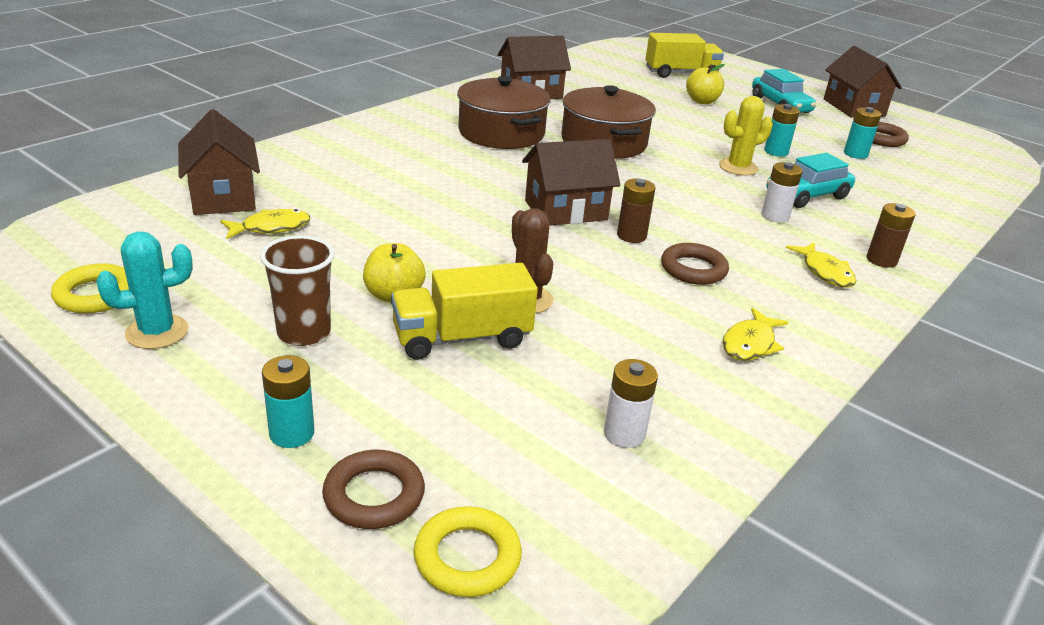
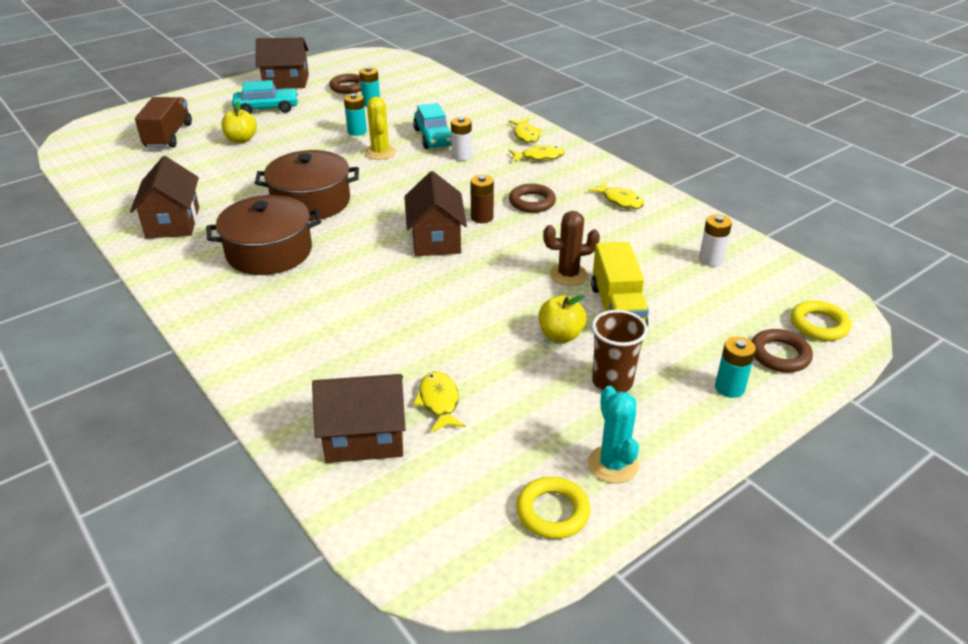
camera: 75 degrees left, 5 degrees up
yellow truck [645,33,724,78] -> brown truck [135,97,192,148]
brown battery [867,203,916,268] -> yellow fish [508,118,543,143]

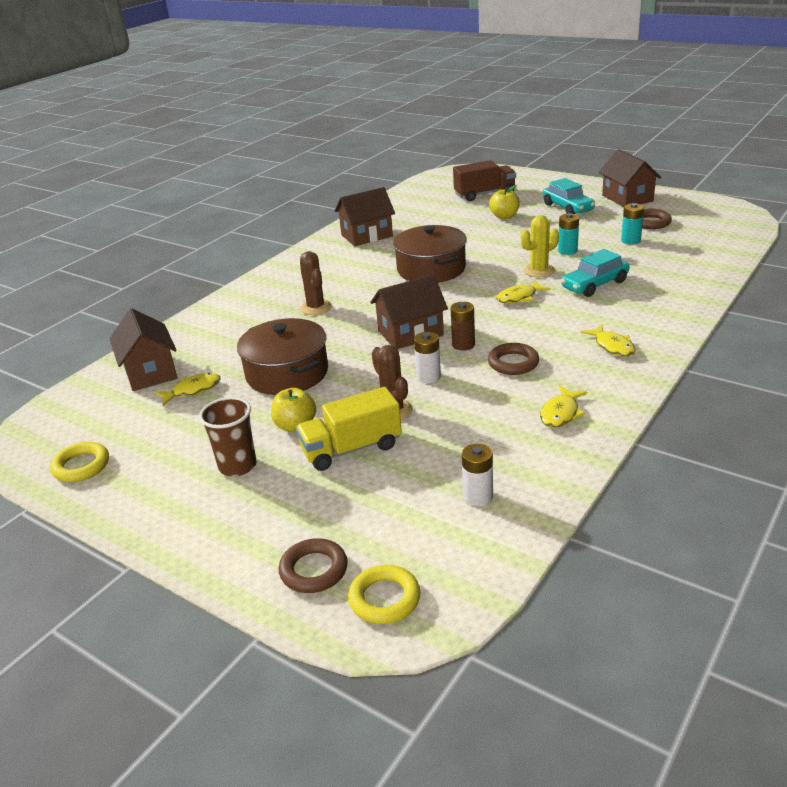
camera: 75 degrees right, 5 degrees down
brown pot [206,195,321,275] -> brown pot moved to [237,318,328,395]
white battery [451,117,472,161] -> white battery moved to [414,332,441,383]
yellow fish [508,118,543,143] -> yellow fish moved to [496,281,551,303]
turquoise cactus [588,386,639,483] -> none
turquoise battery [715,337,756,398] -> none
none -> brown cactus [300,251,332,315]

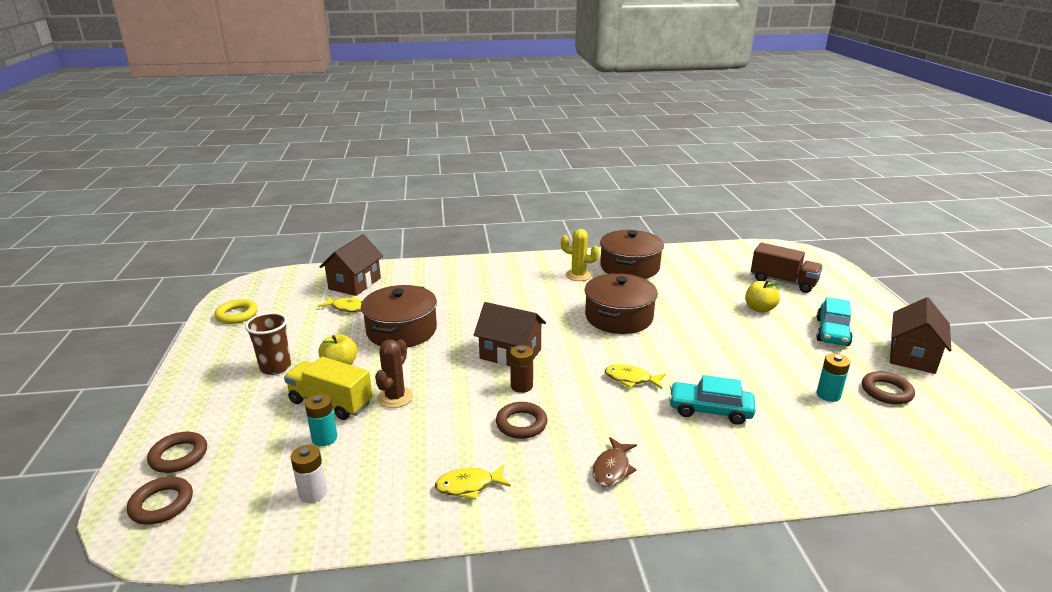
camera: 45 degrees right, 5 degrees down
brown cactus [300,251,332,315] -> none
brown house [335,187,395,246] -> brown pot [600,230,664,279]
yellow ring [348,565,420,624] -> brown ring [127,477,193,525]
white battery [414,332,441,383] -> none
yellow cactus [521,215,559,277] -> yellow cactus moved to [561,229,599,281]
turquoise battery [558,213,579,255] -> turquoise battery moved to [305,394,337,446]
yellow fish [581,324,636,357] -> brown fish [592,437,637,487]

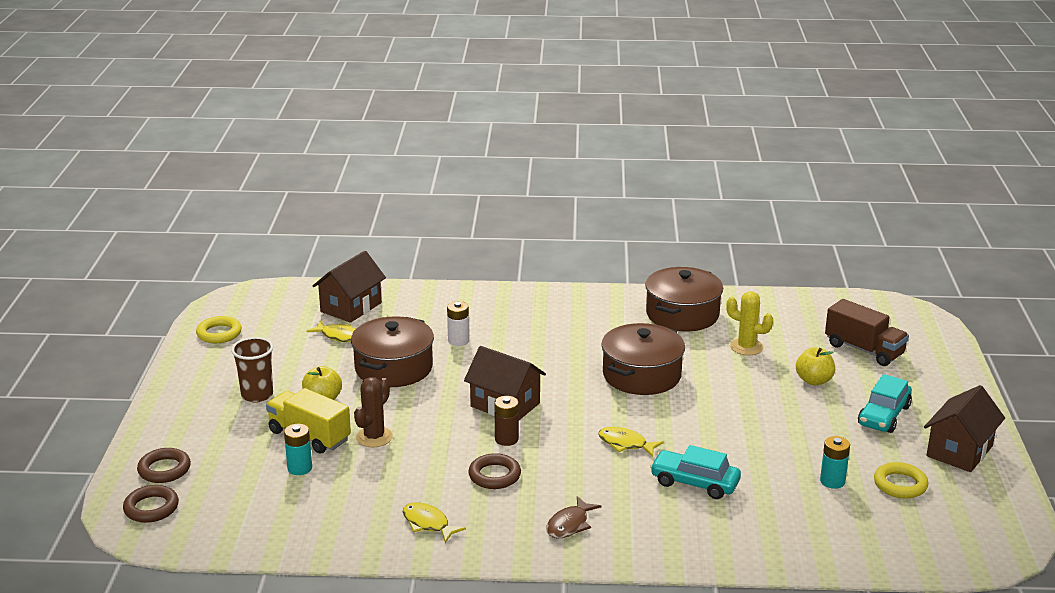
camera: 10 degrees right, 0 degrees up
white battery [291,445,327,503] -> white battery moved to [447,301,469,346]
yellow fish [435,464,511,500] -> yellow fish turned 45 degrees clockwise [403,502,466,543]
yellow cactus [561,229,599,281] -> yellow cactus moved to [726,291,773,355]
brown ring [862,371,915,405] -> yellow ring [874,462,928,499]

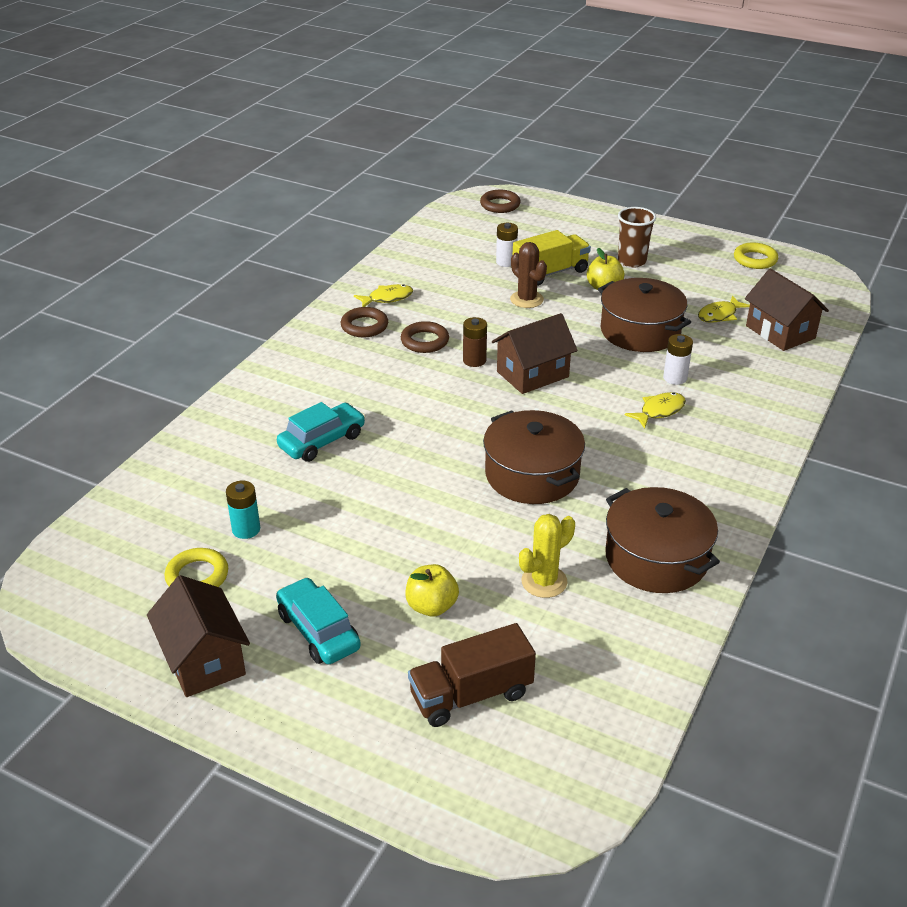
camera: 115 degrees right, 10 degrees up
brown ring [137,448,191,483] -> brown ring moved to [341,307,388,338]
turquoise battery [284,424,312,475] -> white battery [496,223,518,267]
brown fish [546,496,601,539] -> none
yellow fish [598,427,664,457] -> yellow fish moved to [625,392,686,429]

